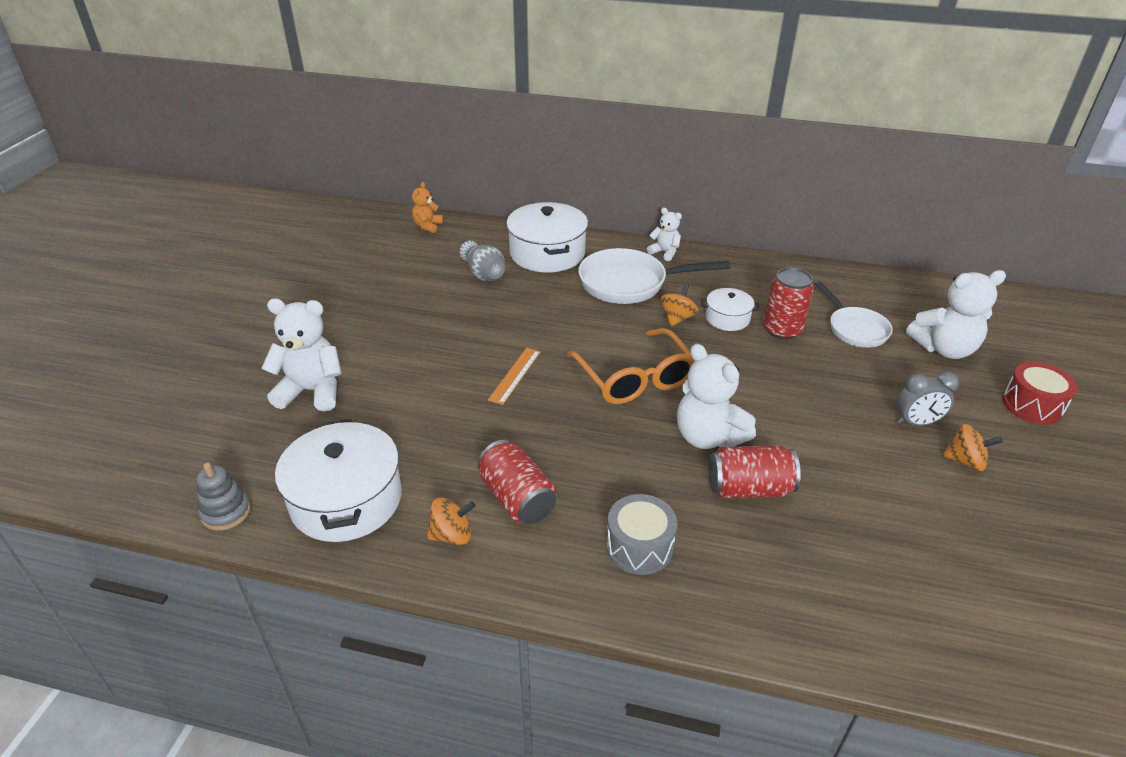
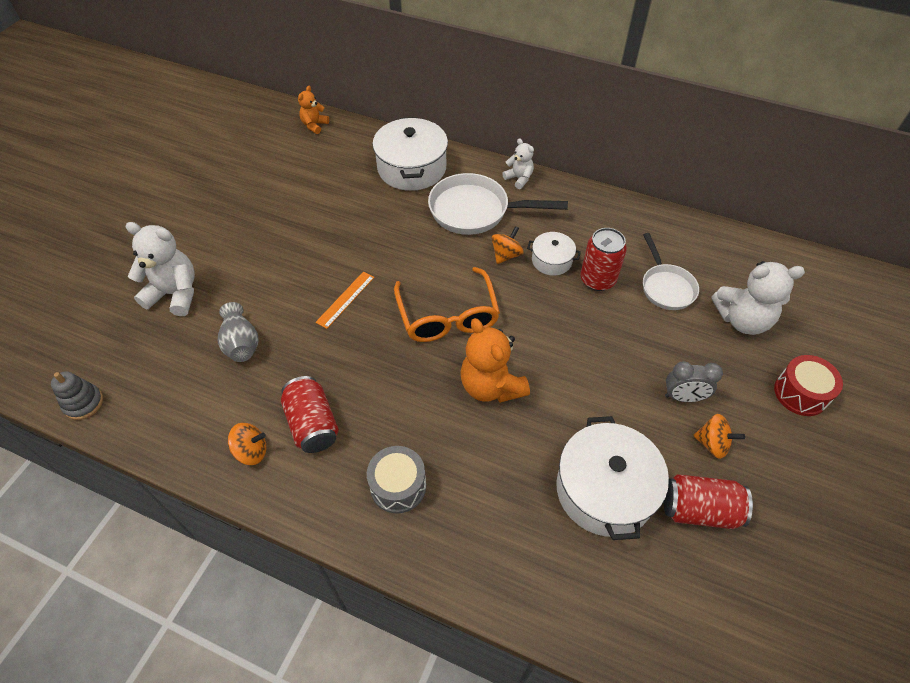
camera: 10 degrees right, 15 degrees up
white pot [275,419,402,542] -> white pot moved to [556,416,669,540]
grey vase [459,240,505,281] -> grey vase moved to [218,302,258,362]
white teddy bear [677,344,756,449] -> orange teddy bear [460,318,530,403]
red can [709,445,801,499] -> red can moved to [664,474,753,529]

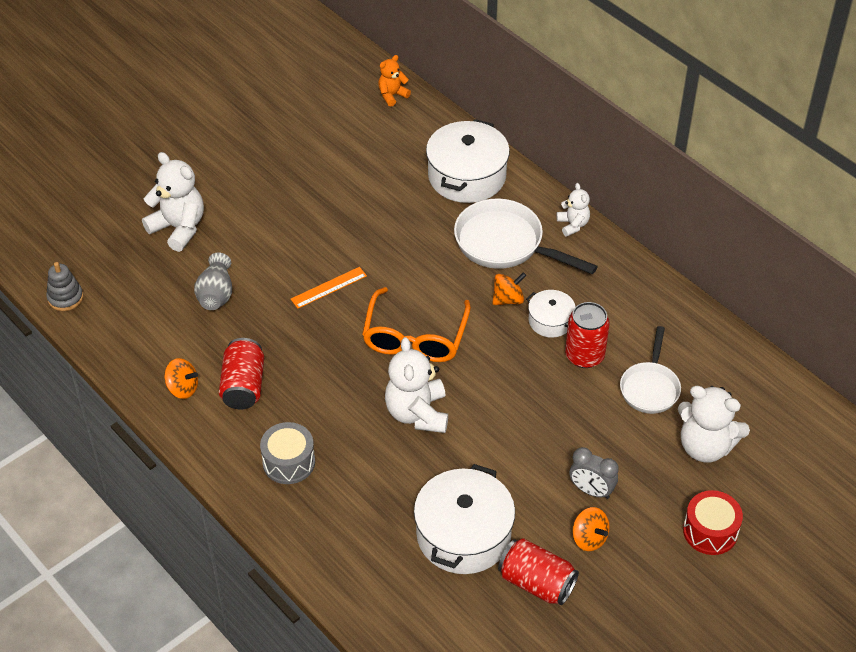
camera: 25 degrees right, 5 degrees down
orange teddy bear [460,318,530,403] -> white teddy bear [385,337,448,433]

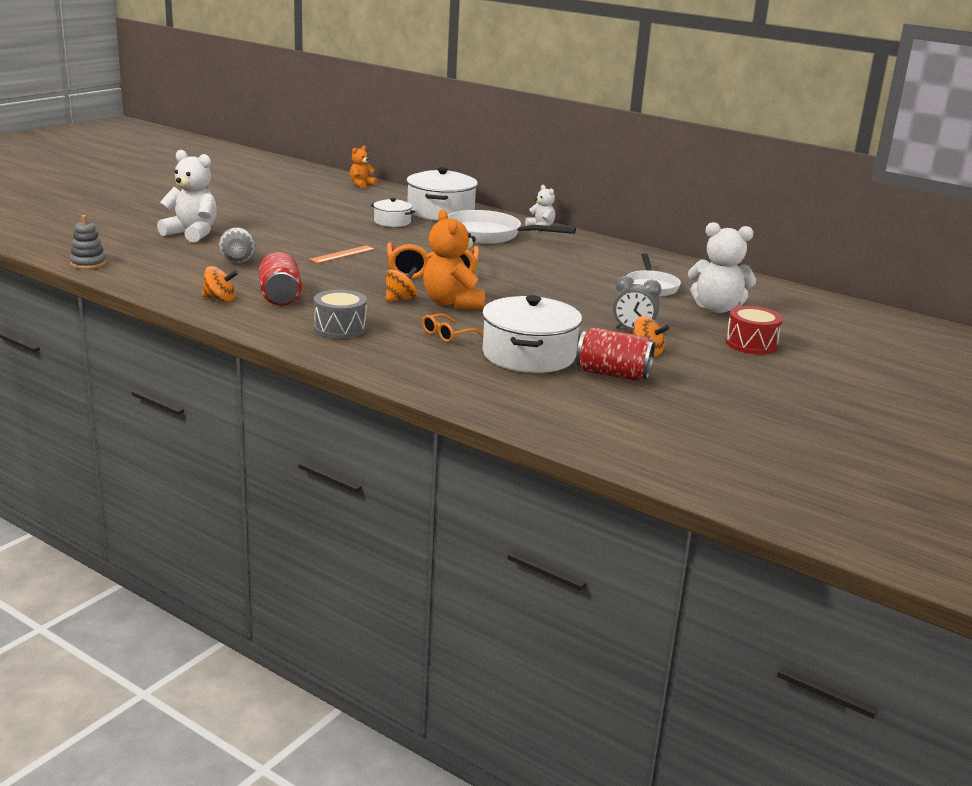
camera: 15 degrees left, 25 degrees down
white teddy bear [385,337,448,433] -> orange teddy bear [423,209,485,309]
orange spinning top [492,272,526,305] -> orange spinning top moved to [386,267,418,302]
white pot [526,290,576,338] -> white pot moved to [371,198,415,227]
red can [565,302,610,368] -> none
none -> orange glasses [422,313,483,342]

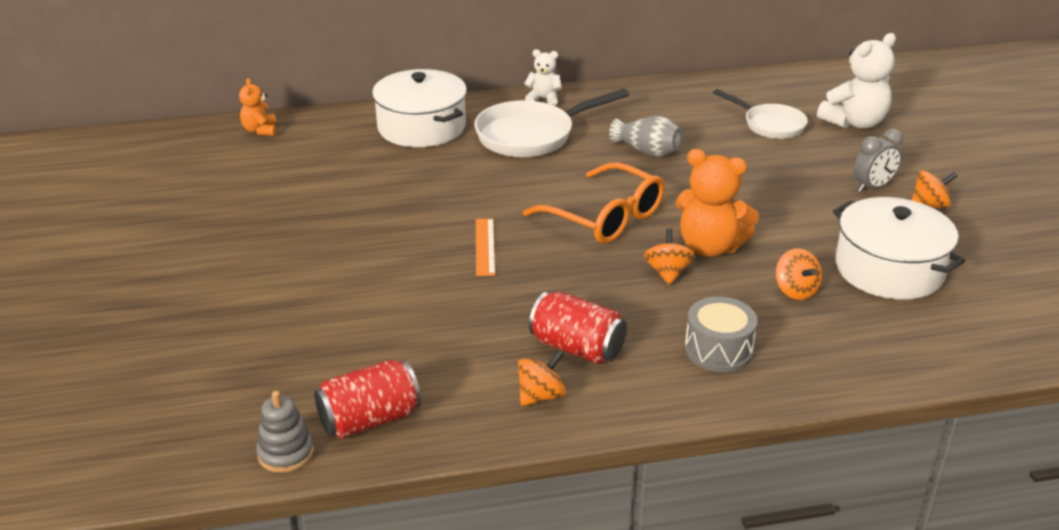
camera: 45 degrees left, 10 degrees up
white teddy bear [157,150,217,243] -> none
grey vase [219,227,255,263] -> grey vase moved to [609,116,683,157]
white pot [371,198,415,227] -> none
orange glasses [422,313,483,342] -> orange spinning top [775,248,822,300]
red can [576,327,655,381] -> red can moved to [314,360,421,439]
red drum [726,306,783,355] -> none

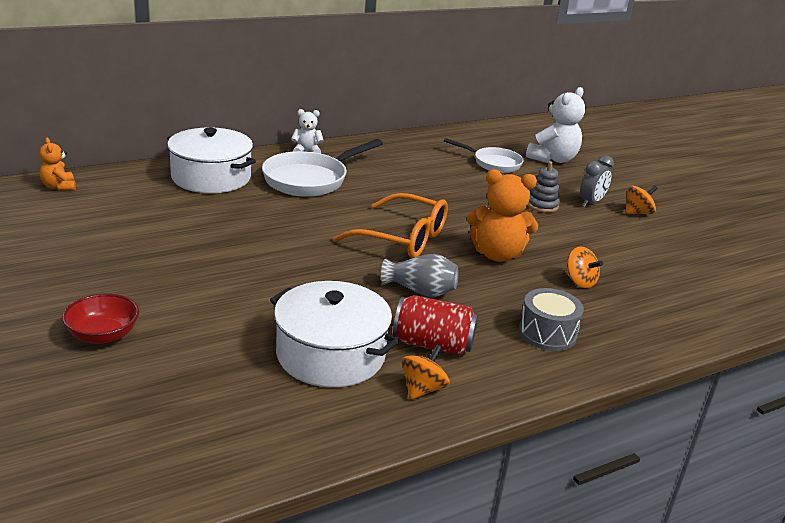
camera: 20 degrees left, 5 degrees down
grey stacking toy [256,391,314,473] -> grey stacking toy moved to [527,161,560,213]
red can [314,360,421,439] -> none
orange ruler [476,219,495,276] -> none
grey vase [609,116,683,157] -> grey vase moved to [381,254,459,297]
orange spinning top [644,228,695,285] -> none
white pot [833,197,965,300] -> white pot moved to [270,281,400,387]
none -> red bowl [62,293,139,344]

